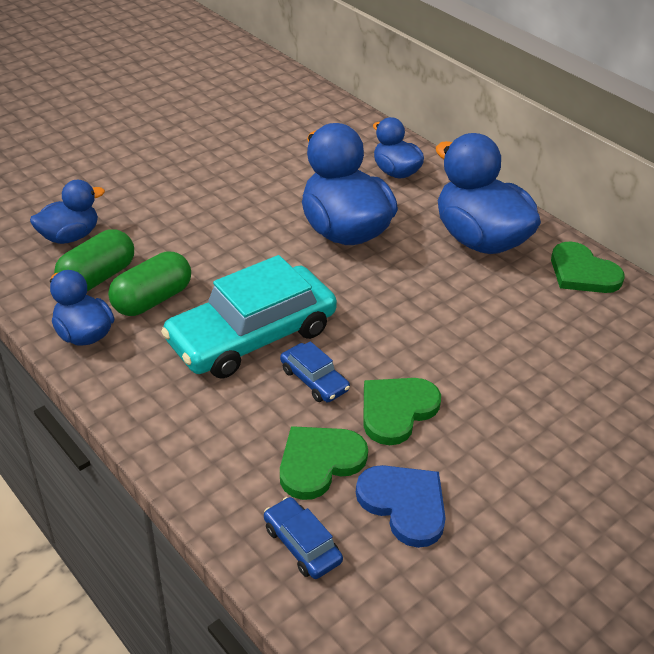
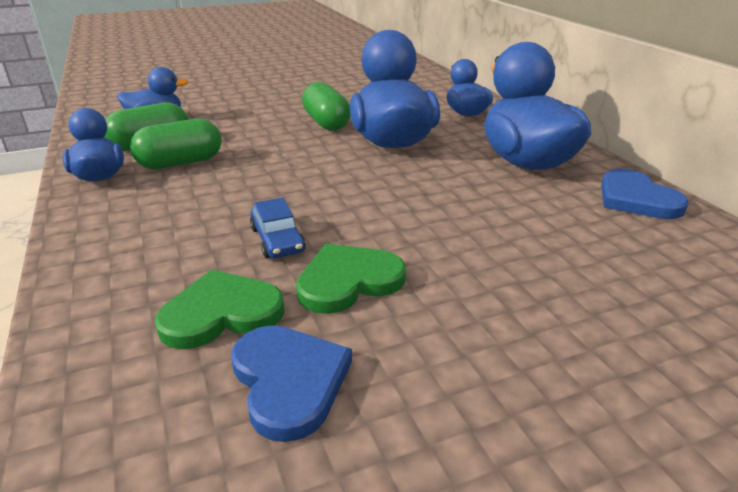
camera: 20 degrees right, 10 degrees down
turquoise car [161,255,337,379] -> none
blue car [264,497,343,579] -> none
green heart [551,242,625,293] -> blue heart [601,169,689,219]
none -> green capsule [302,82,350,131]

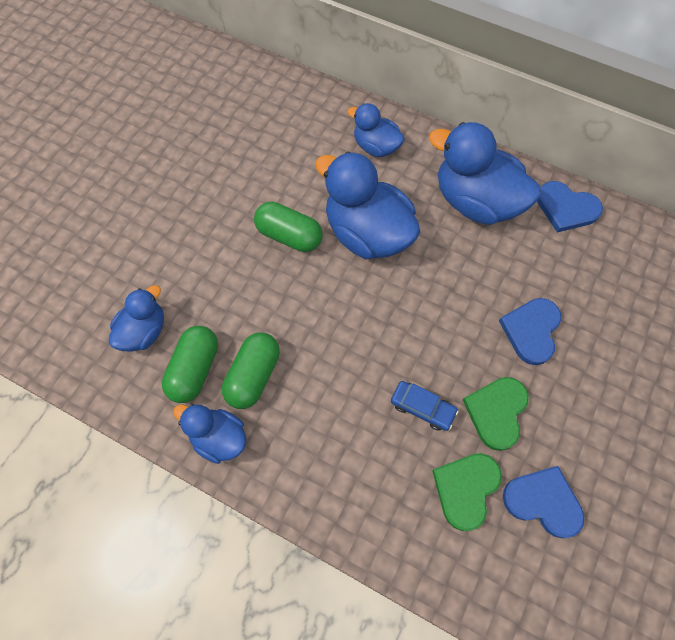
camera: 40 degrees left, 35 degrees up
none -> blue heart [499,298,561,365]

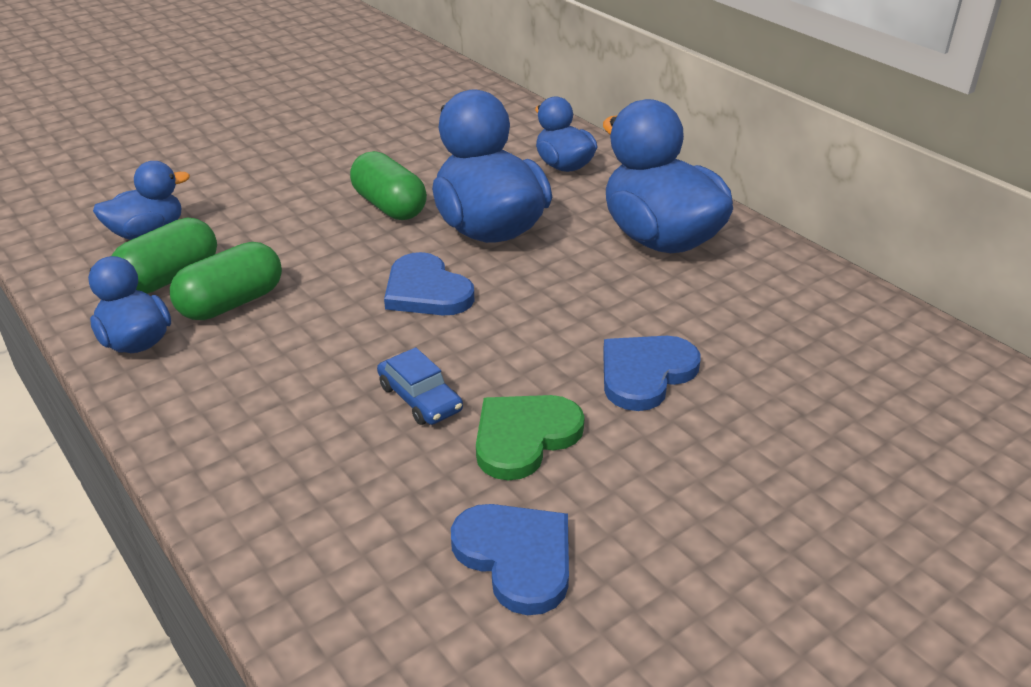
camera: 25 degrees right, 30 degrees down
green heart [432,453,502,531] -> none
blue heart [537,181,603,232] -> blue heart moved to [384,252,474,315]

